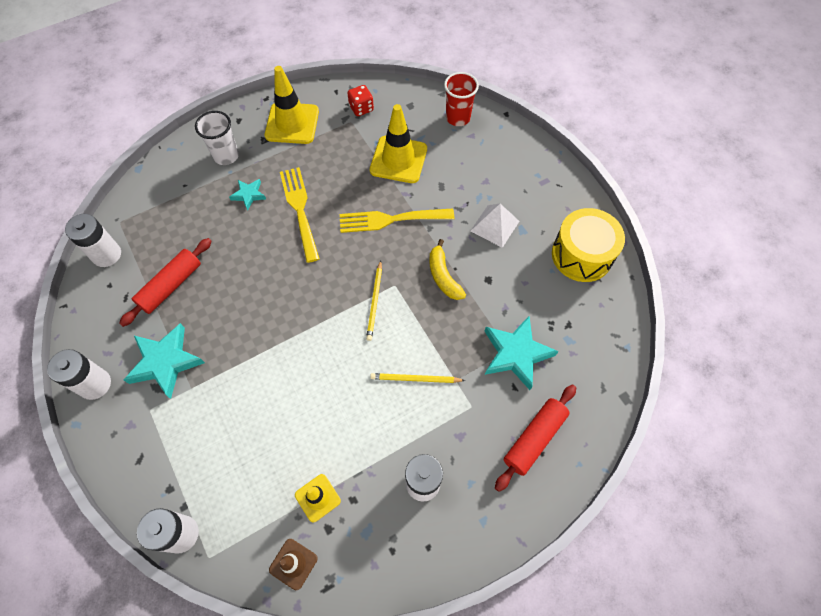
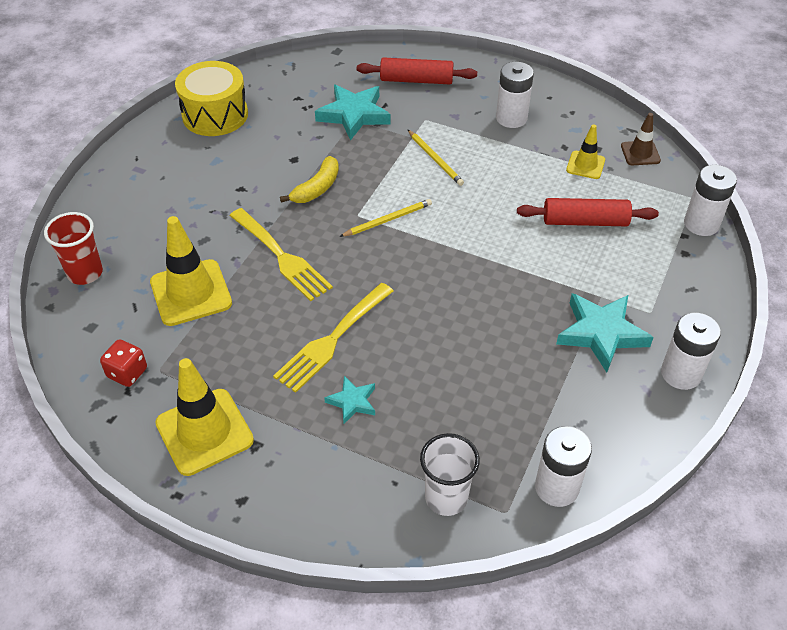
camera: 125 degrees left, 15 degrees down
red rolling pin [119,238,212,327] -> red rolling pin moved to [517,198,659,226]
white cup [195,111,239,165] -> white cup moved to [420,433,480,516]
white pyramid [471,204,519,248] -> none

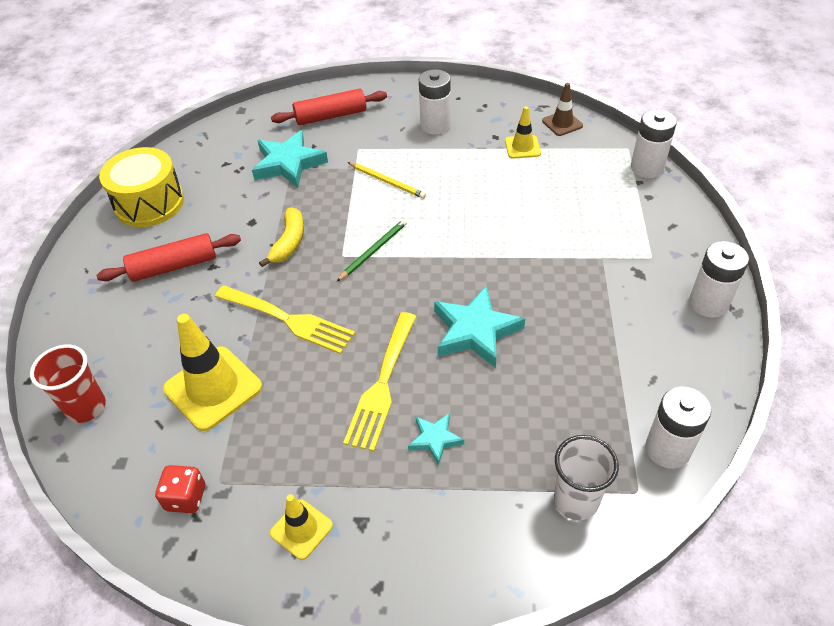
camera: 20 degrees left, 0 degrees up
yellow traffic cone [155,358,254,476] -> yellow traffic cone [270,494,333,560], size x0.55
yellow pencil [339,199,432,237] -> green pencil [336,219,407,282]
red rolling pin [517,198,659,226] -> red rolling pin moved to [97,233,241,282]
turquoise star [556,293,654,372] -> turquoise star moved to [434,286,525,368]

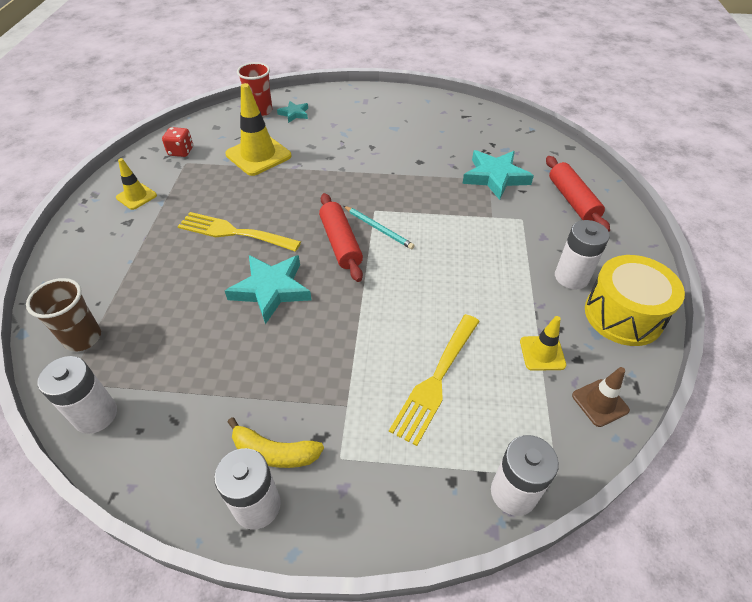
camera: 90 degrees right, 0 degrees up
red rolling pin [97,233,241,282] -> red rolling pin moved to [319,193,363,282]
yellow drum [99,147,184,227] -> yellow drum moved to [585,255,685,346]
yellow fork [215,285,355,354] -> yellow fork moved to [389,314,480,446]
yellow banana [259,207,304,267] -> yellow banana moved to [228,417,324,468]
green pencil [336,219,407,282] -> turquoise pencil [344,206,415,249]
yellow pencil [348,162,426,199] -> none
turquoise star [408,413,464,466] -> turquoise star moved to [277,101,308,123]
white cup [554,435,619,520] -> brown cup [26,278,101,352]

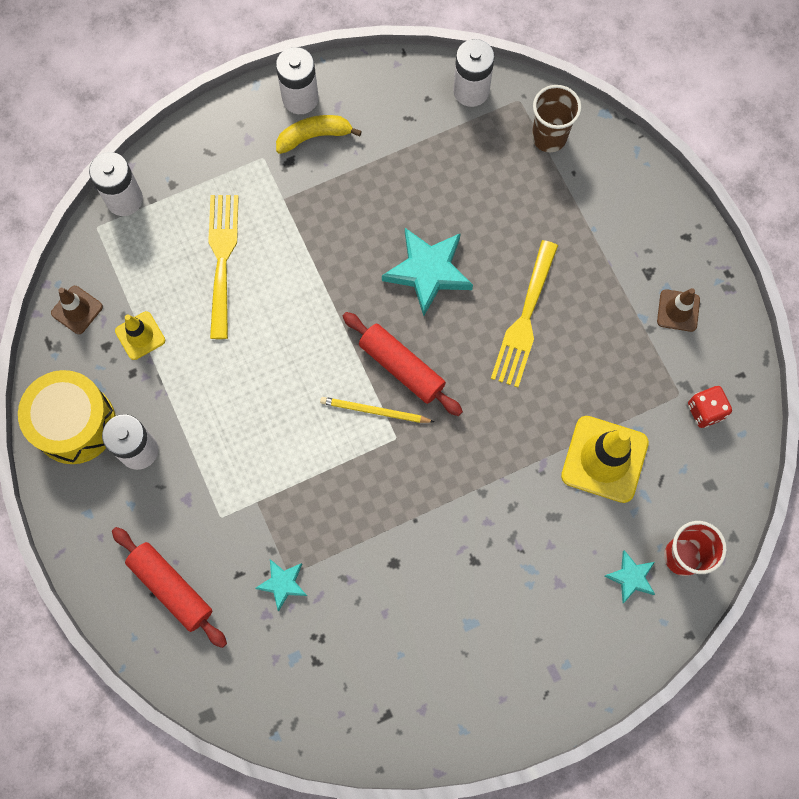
camera: 150 degrees right, 25 degrees up
yellow traffic cone [116,158,157,210] -> brown traffic cone [657,288,700,332]
yellow fork [178,212,301,252] -> yellow fork turned 120 degrees clockwise [491,240,558,387]
turquoise pencil [344,206,415,249] -> yellow pencil [320,397,434,423]
turquoise star [462,150,534,200] -> turquoise star [255,559,307,612], size x0.54

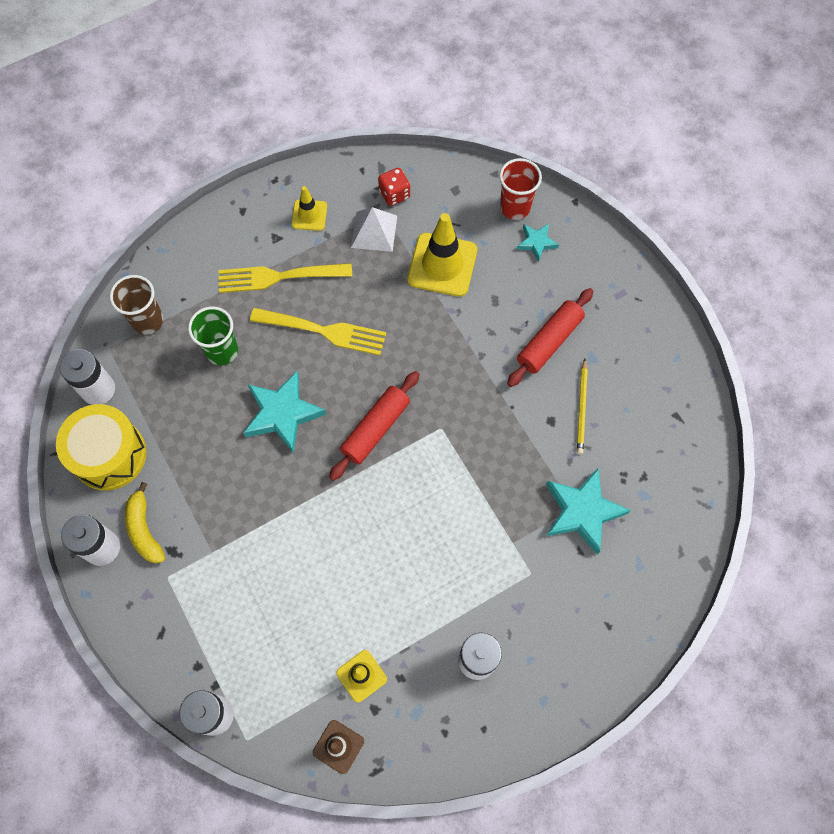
camera: 95 degrees left, 5 degrees down
yellow drum [18,370,116,464] -> yellow drum moved to [56,404,146,490]
red rolling pin [112,527,227,648] -> red rolling pin moved to [507,288,594,387]
yellow fork [208,195,239,339] -> yellow fork moved to [219,263,352,293]
turquoise star [255,559,307,612] -> turquoise star [546,468,631,555], size x1.86
yellow pencil [320,397,434,423] -> yellow pencil moved to [577,359,588,454]
brown traffic cone [657,288,700,332] -> yellow traffic cone [291,186,327,231]
none -> green cup [188,306,238,365]
none -> white pyramid [351,207,397,252]

